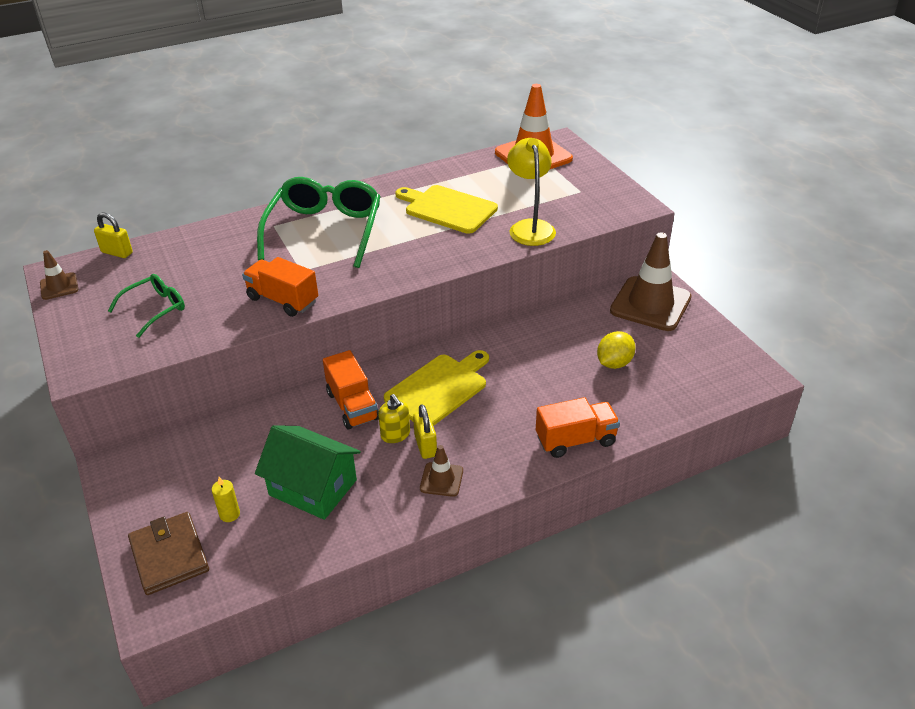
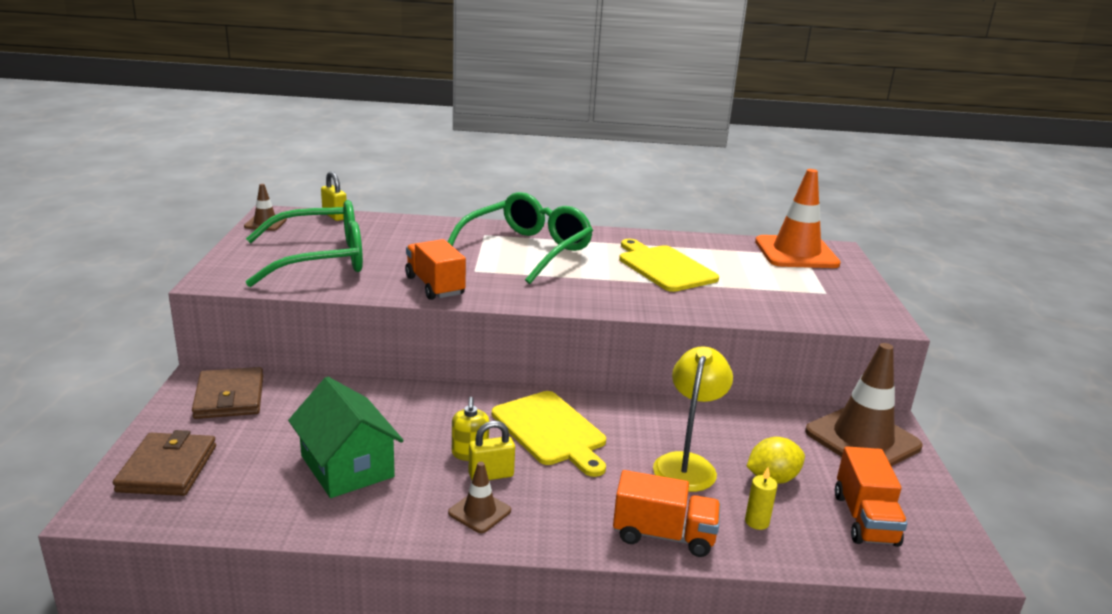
camera: 25 degrees right, 15 degrees down
green glasses [108,274,185,338] -> green glasses [246,200,363,287], size x1.90
yellow candle [212,477,240,522] -> yellow candle moved to [745,467,777,530]
orange truck [323,350,379,429] -> orange truck moved to [835,446,908,547]
yellow cutting board [384,350,489,426] -> yellow cutting board turned 75 degrees clockwise [492,391,606,477]
yellow padlock [413,404,437,459] -> yellow padlock turned 60 degrees clockwise [469,421,515,480]
yellow lamp [507,138,556,246] -> yellow lamp moved to [653,347,733,492]
none -> brown wallet [192,367,263,419]

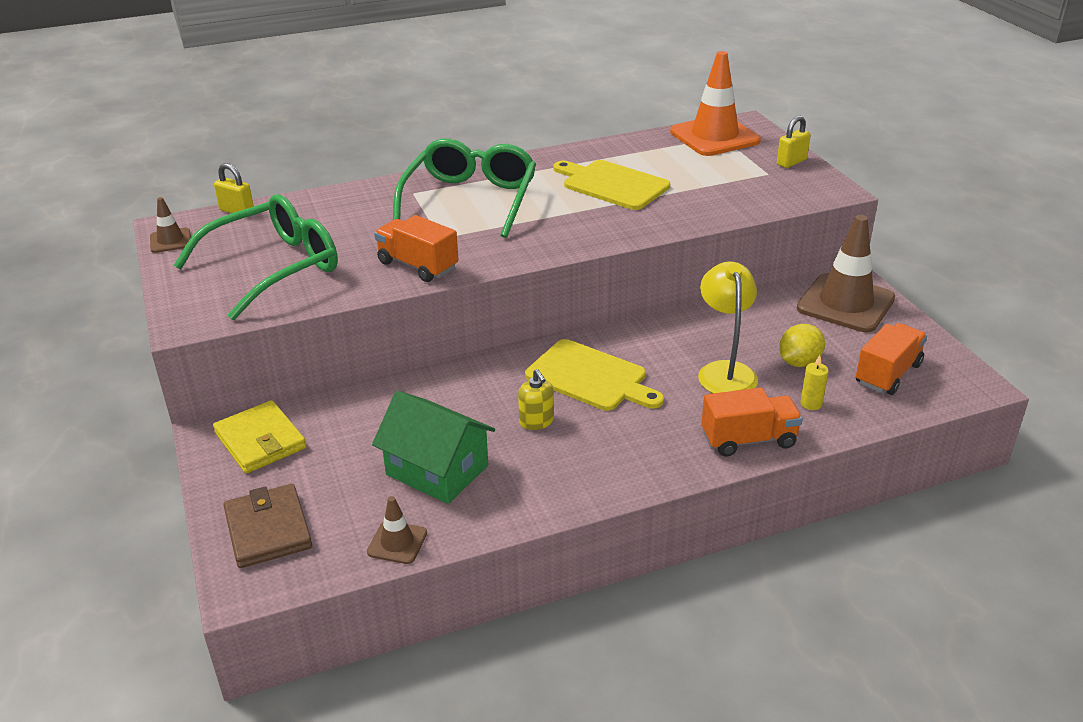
camera: 20 degrees left, 10 degrees up
brown wallet [192,367,263,419] -> yellow wallet [213,400,306,474]
brown traffic cone [448,462,511,533] -> brown traffic cone moved to [367,496,427,564]
yellow padlock [469,421,515,480] -> yellow padlock moved to [777,116,811,168]
orange truck [835,446,908,547] -> orange truck turned 120 degrees counterclockwise [856,323,927,395]

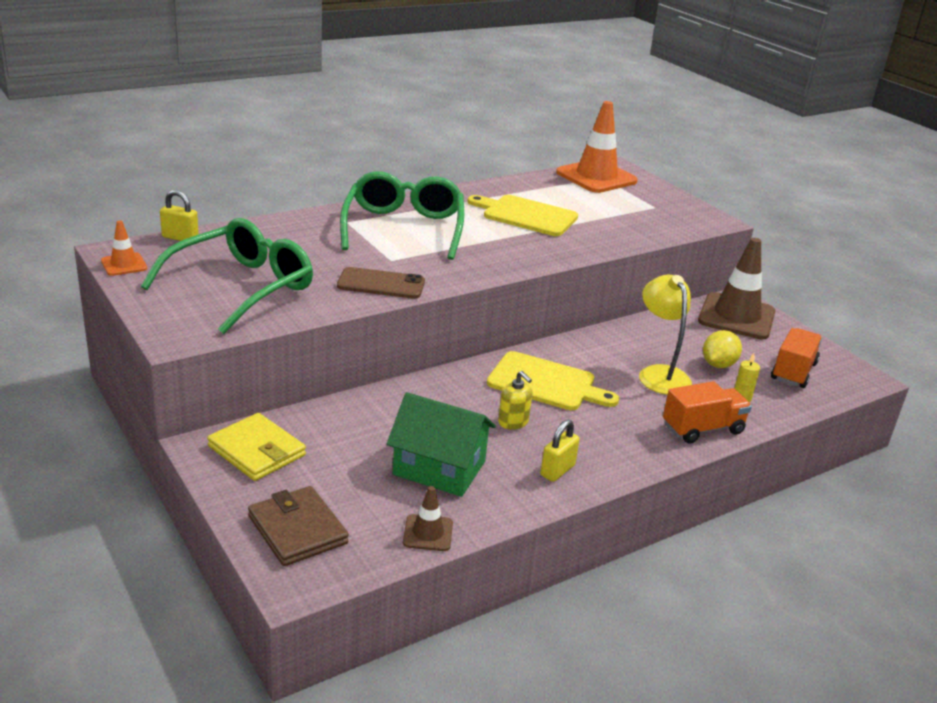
camera: 15 degrees left, 5 degrees down
brown traffic cone [150,197,191,253] -> orange traffic cone [101,221,147,276]
orange truck [374,215,459,282] -> brown phone [337,267,425,299]
yellow padlock [777,116,811,168] -> yellow padlock moved to [540,420,580,482]

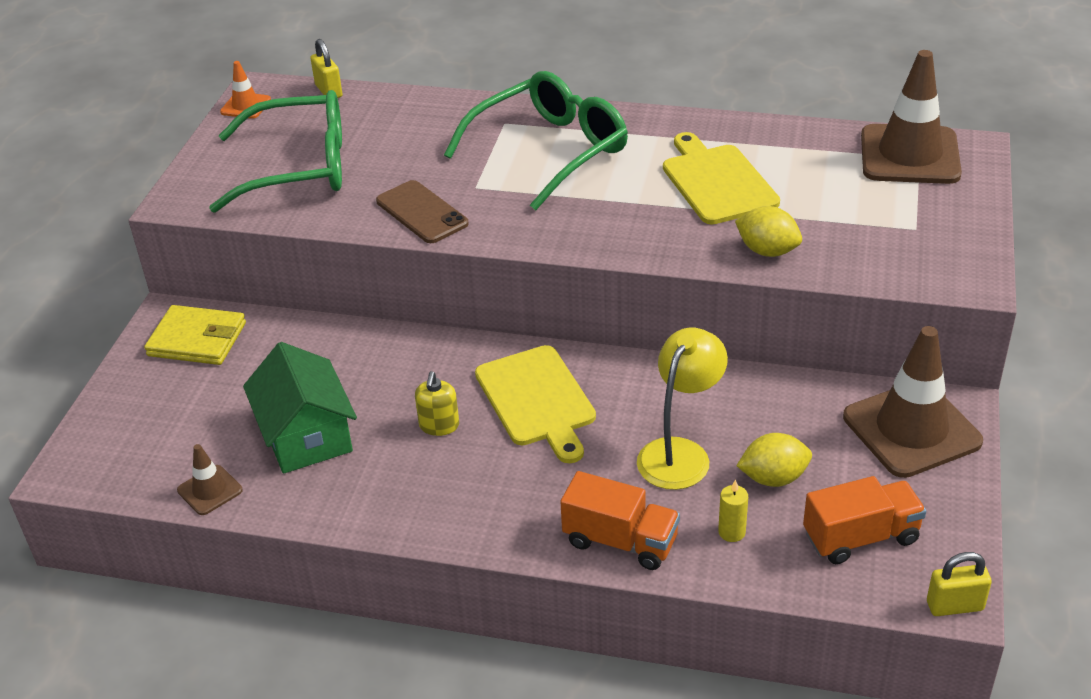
camera: 50 degrees right, 10 degrees up
yellow wallet [207,413,306,481] -> yellow wallet turned 75 degrees counterclockwise [144,305,246,365]
brown wallet [248,486,349,566] -> none
yellow padlock [540,420,580,482] -> yellow padlock moved to [927,552,992,616]
orange traffic cone [556,101,638,193] -> brown traffic cone [861,50,962,184]
none -> yellow lemon [735,206,802,257]

